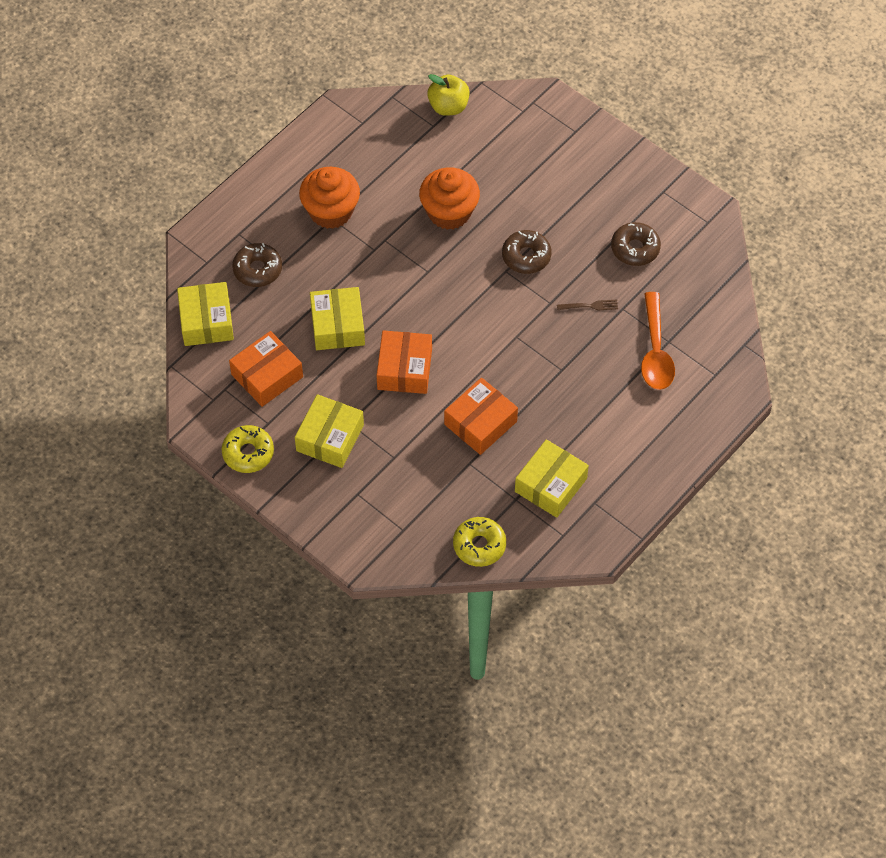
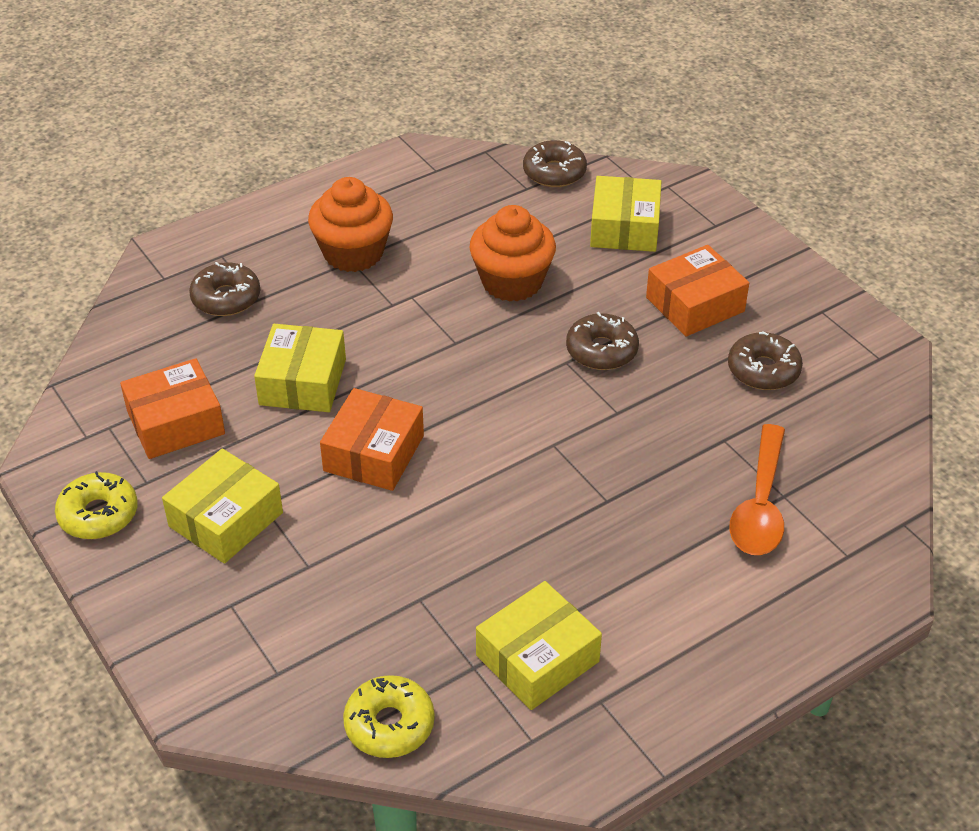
camera: 15 degrees right, 15 degrees down
yellow box [177,282,234,346] -> yellow box moved to [590,176,661,252]
yellow apple [427,74,470,116] -> brown donut [523,140,587,187]
orange box [444,378,518,455] -> orange box moved to [646,245,749,337]
brown fork [557,300,618,310] -> none

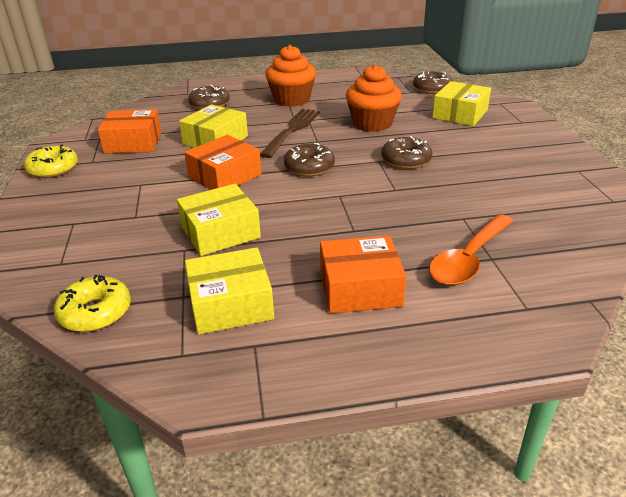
camera: 25 degrees right, 10 degrees down
yellow box [162,449,283,563] -> yellow box moved to [177,184,261,256]
orange box [646,245,749,337] -> orange box moved to [320,235,406,314]
brown donut [728,332,803,390] -> brown donut moved to [284,143,335,176]
none -> brown fork [260,109,320,158]

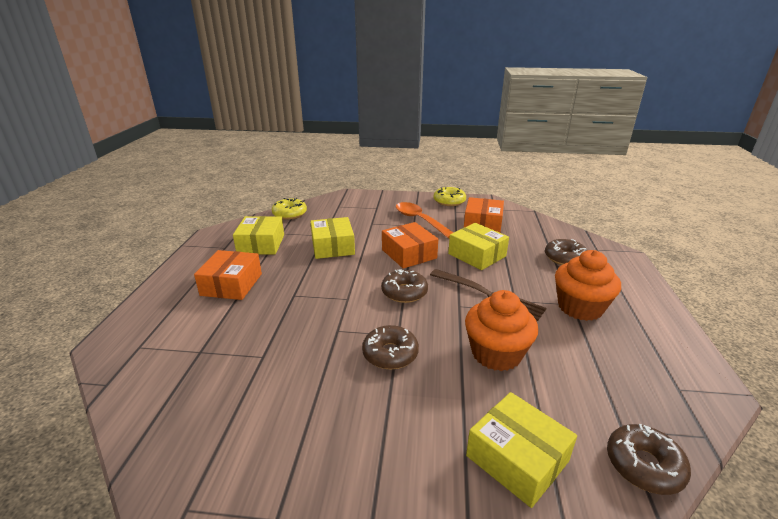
camera: 105 degrees right, 5 degrees down
orange spoon [429,214,513,285] -> orange spoon moved to [396,202,453,238]

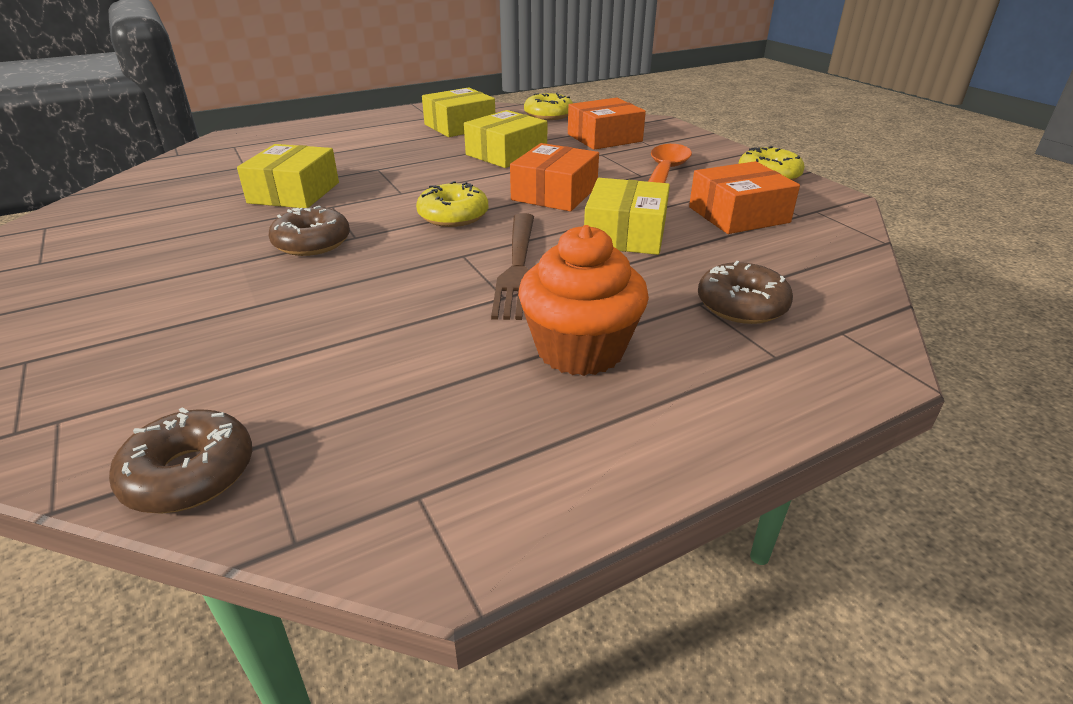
camera: 55 degrees right, 5 degrees up
orange box [194,250,262,300] -> orange box moved to [568,98,646,150]
brown donut [381,269,428,303] -> yellow donut [416,181,488,227]
orange cupcake [465,290,538,371] -> none
yellow box [466,392,577,508] -> yellow box moved to [237,144,339,208]

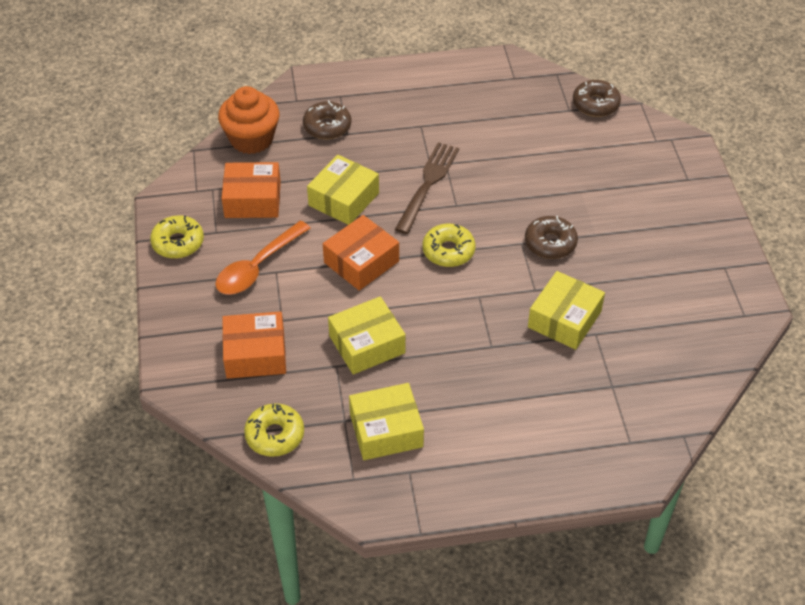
camera: 160 degrees left, 15 degrees up
orange cupcake [518,225,649,376] -> orange cupcake moved to [218,86,279,154]

